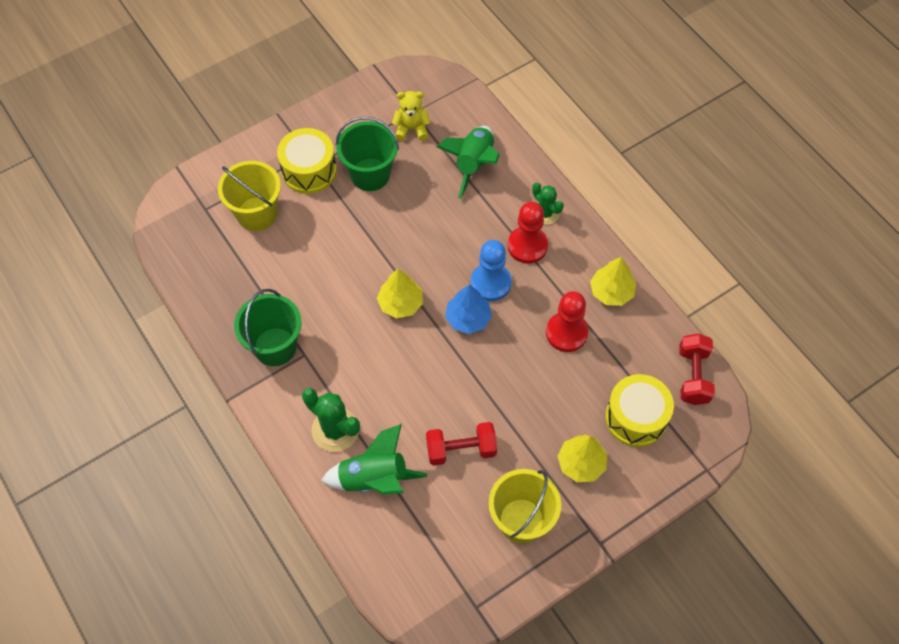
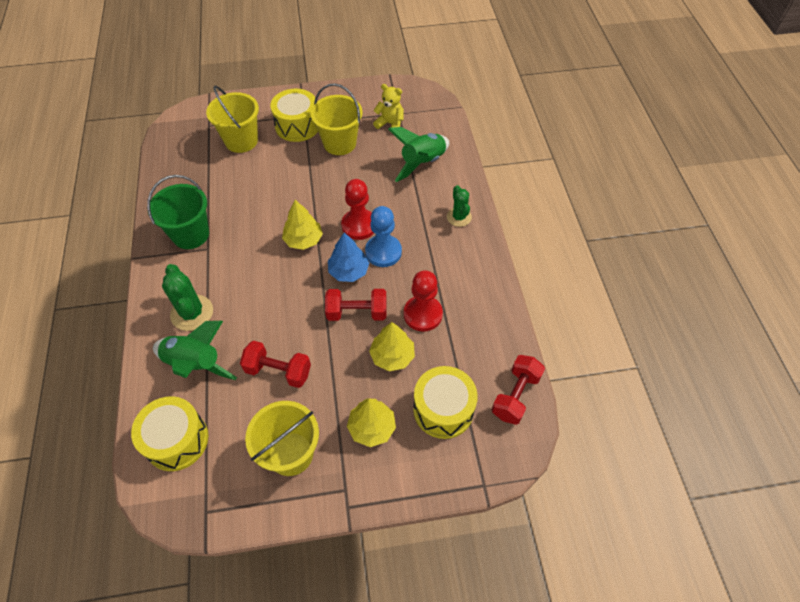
camera: 25 degrees right, 5 degrees down
green bucket [336,117,399,191] -> yellow bucket [310,83,363,155]
red pawn [508,202,548,263] -> red pawn moved to [341,179,374,240]
yellow tree [590,257,636,306] -> yellow tree moved to [369,322,415,371]
none -> yellow drum [131,396,208,471]
none -> red dumbbell [325,289,387,321]

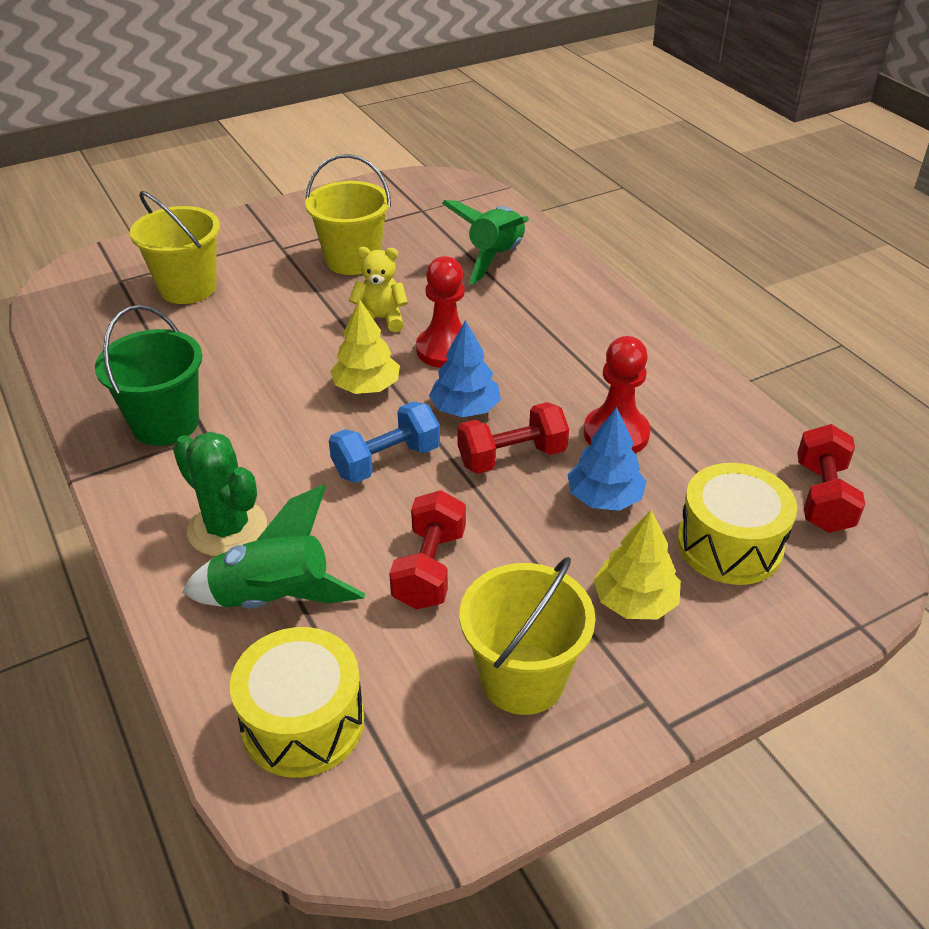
camera: 20 degrees left, 15 degrees down
red dumbbell [240,341,311,388] -> red dumbbell turned 75 degrees counterclockwise [389,490,466,610]
yellow drum [270,89,318,142] -> none
blue pawn [365,206,402,267] -> none
yellow tree [369,322,415,371] -> blue tree [567,407,647,511]
yellow teddy bear [373,84,404,129] -> yellow teddy bear moved to [349,247,408,332]
green cactus [447,185,472,227] -> none
none -> blue dumbbell [329,402,440,483]

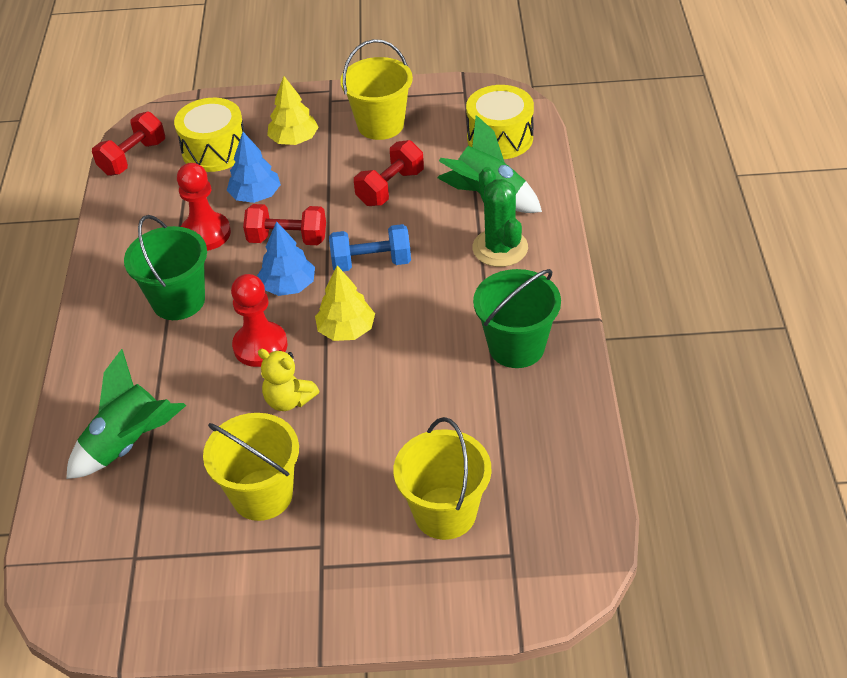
camera: 150 degrees left, 5 degrees up
none -> green bucket [124,215,207,320]

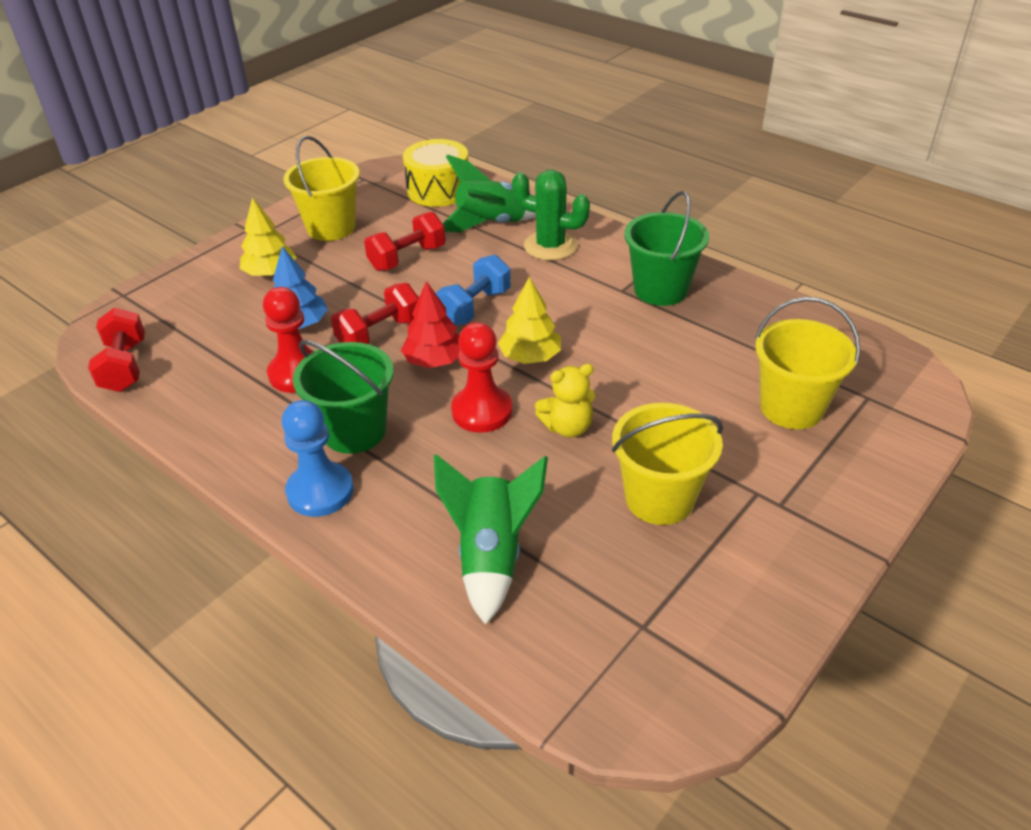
camera: 50 degrees left, 5 degrees down
yellow drum [174,98,245,172] -> none
blue tree [257,221,315,296] -> red tree [401,281,460,368]
red dumbbell [354,140,424,206] -> red dumbbell turned 60 degrees clockwise [364,212,446,271]
none -> blue pawn [282,400,354,517]

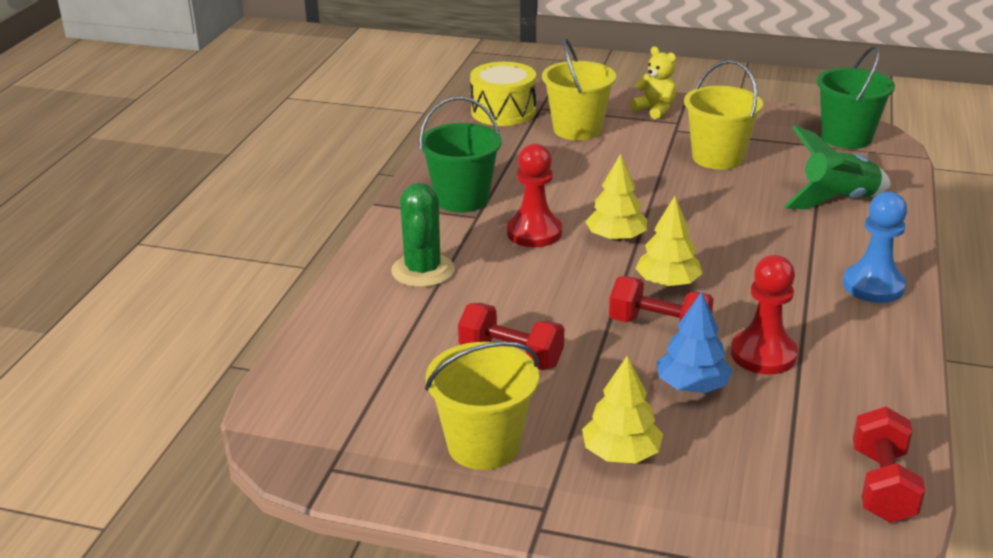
camera: 115 degrees left, 10 degrees down
red dumbbell [88,307,145,392] -> red dumbbell turned 45 degrees counterclockwise [853,407,925,523]
green bucket [293,340,394,454] -> green bucket moved to [817,46,895,149]
red tree [401,281,460,368] -> yellow tree [635,196,703,287]
yellow drum [403,139,468,207] -> yellow drum moved to [470,62,536,126]
blue dumbbell [436,255,511,326] -> none
green rocket [442,154,536,232] -> none
red pawn [451,322,512,433] -> red pawn moved to [507,144,562,247]
yellow teddy bear [535,364,595,438] -> yellow teddy bear moved to [630,47,676,119]

